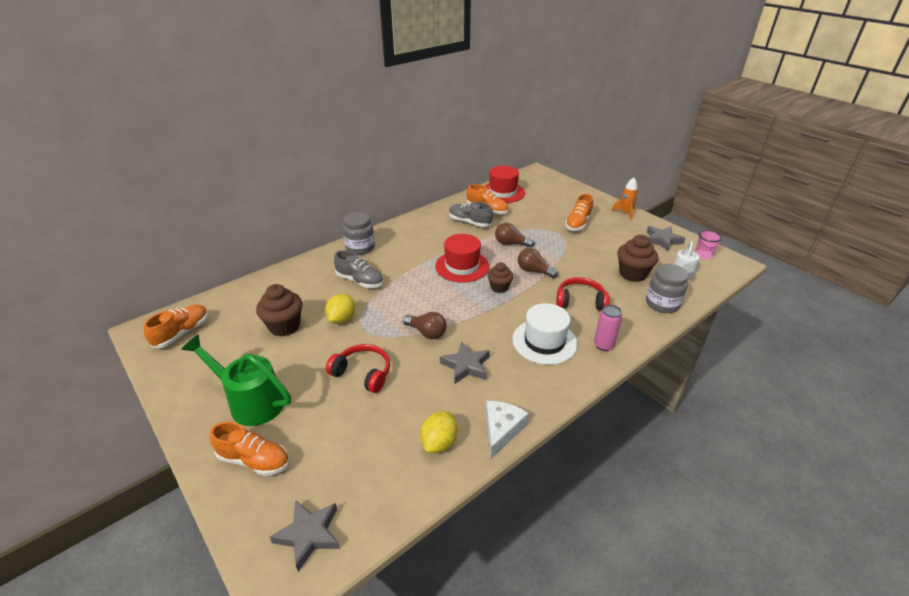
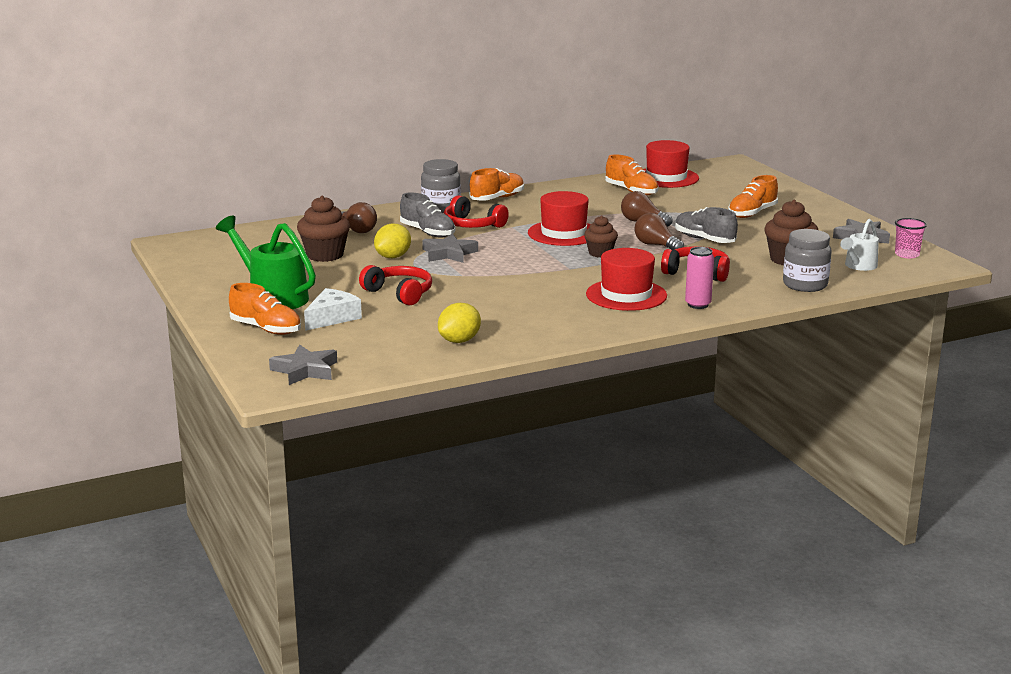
camera: 15 degrees right, 15 degrees down
orange shoe [144,304,209,348] -> orange shoe moved to [469,168,524,201]
brown light bulb [403,312,447,339] -> brown light bulb moved to [341,202,377,233]
grey star [440,342,490,384] -> grey star moved to [422,233,478,263]
grey shoe [449,202,493,227] -> grey shoe moved to [675,207,738,243]
white cheese [486,401,529,458] -> white cheese moved to [304,288,362,331]
white hat [512,303,578,365] -> red hat [586,248,667,311]
orange rocket [612,177,638,220] -> none
none -> red headphones [444,195,509,228]

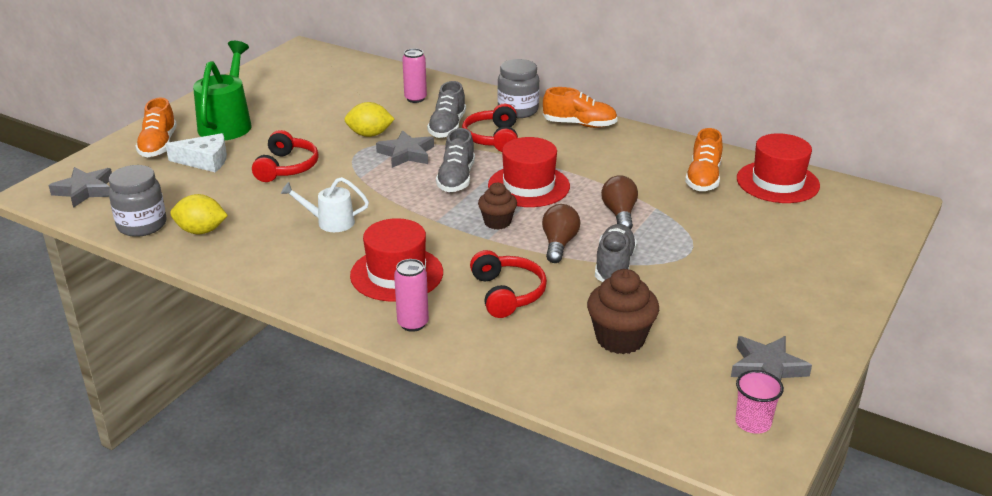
camera: 55 degrees right, 10 degrees up
brown cupcake [297,196,350,262] -> none
brown light bulb [341,202,377,233] -> pink can [402,48,427,103]
orange shoe [728,175,778,218] -> none
grey jar [783,229,832,292] -> grey jar moved to [109,165,166,237]
white watering can [840,219,879,271] -> white watering can moved to [281,177,369,232]
none -> grey shoe [436,128,475,192]

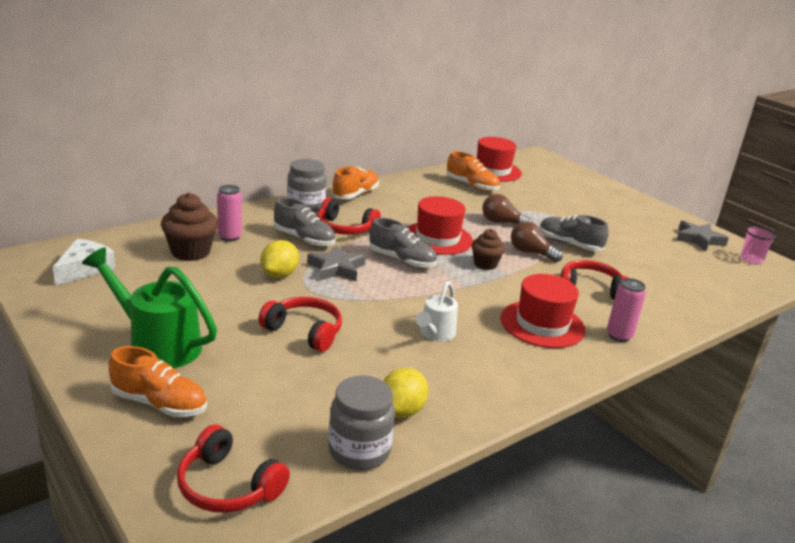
camera: 70 degrees left, 5 degrees down
grey star [48,167,112,208] -> red headphones [177,424,290,513]
white cheese [165,133,227,173] -> white cheese moved to [53,239,116,286]
brown cupcake [587,269,659,354] -> brown cupcake moved to [161,192,218,261]

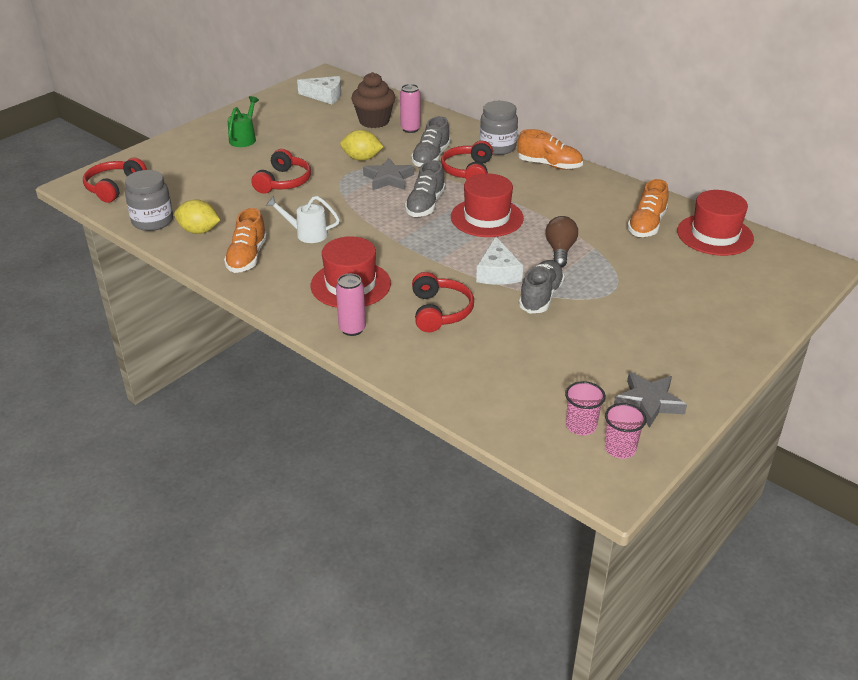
camera: 80 degrees right, 10 degrees up
green watering can [82,247,217,368] -> green watering can [228,96,259,147], size x0.58
orange shoe [109,346,207,417] -> orange shoe moved to [224,208,267,273]
brown cupcake [472,229,505,270] -> none
brown light bulb [511,221,563,262] -> white cheese [476,237,523,285]
none -> pink cup [565,381,606,435]

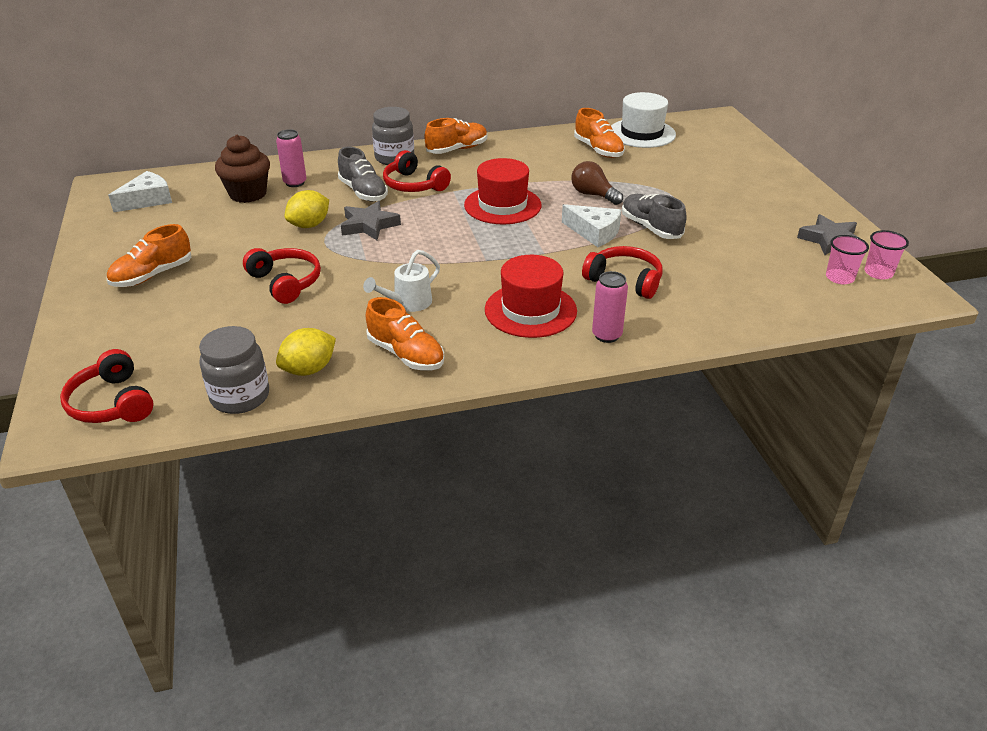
camera: 55 degrees left, 0 degrees up
green watering can [228,96,259,147] -> orange shoe [107,224,191,287]
grey shoe [405,160,445,217] -> none
red hat [677,190,754,256] -> white hat [611,92,676,148]

